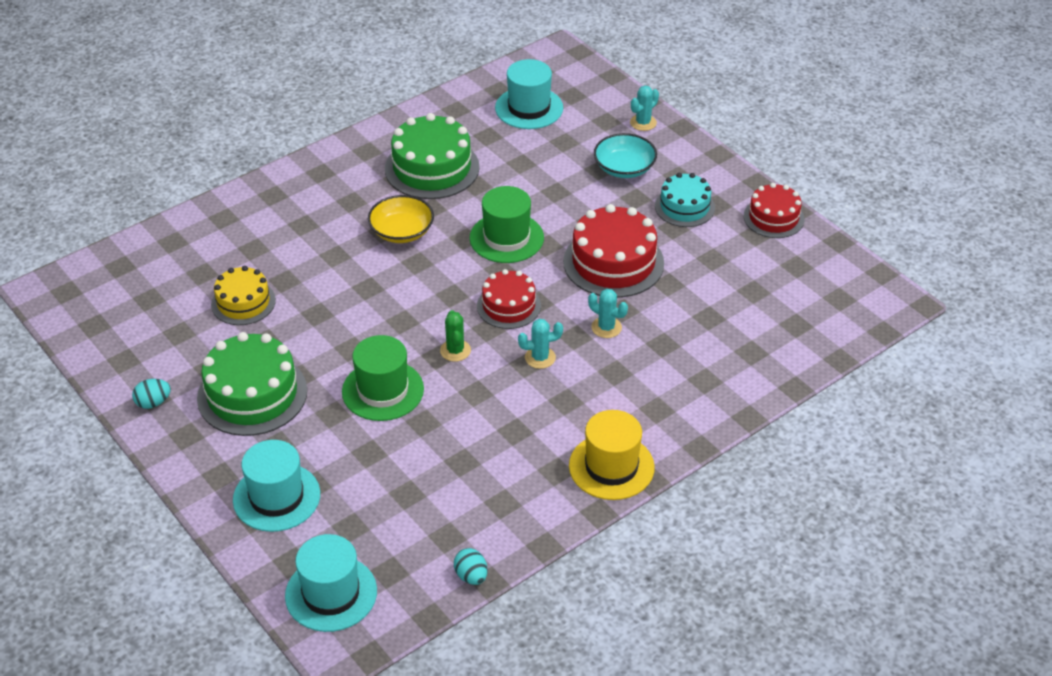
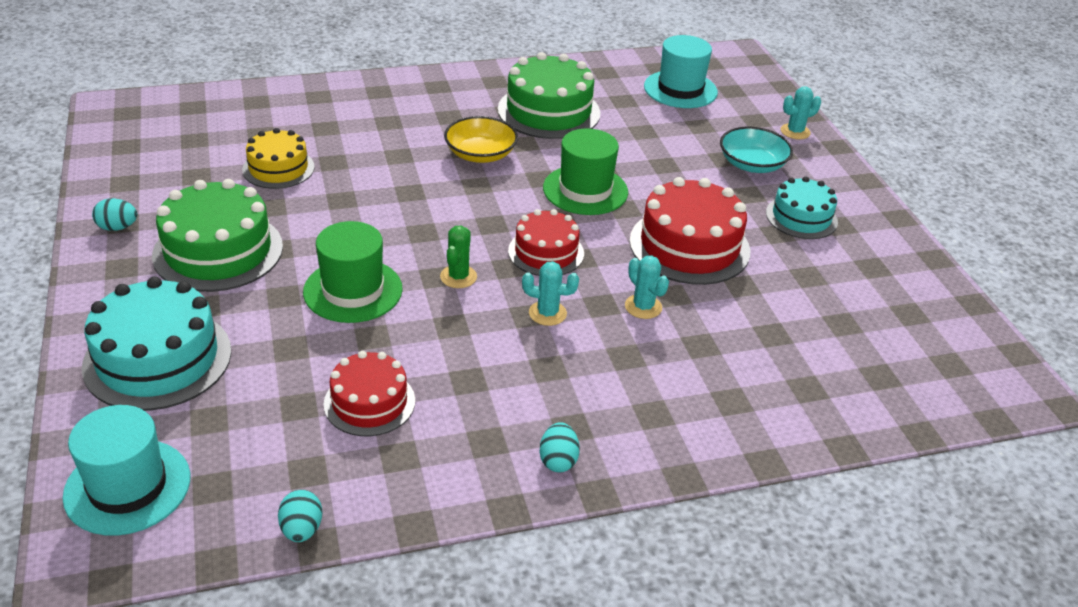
camera: 20 degrees right, 5 degrees down
turquoise hat [233,440,320,532] -> turquoise cake [82,277,231,411]
yellow hat [569,410,655,500] -> turquoise egg [539,422,580,472]
red cake [744,183,805,238] -> red cake moved to [324,351,415,436]

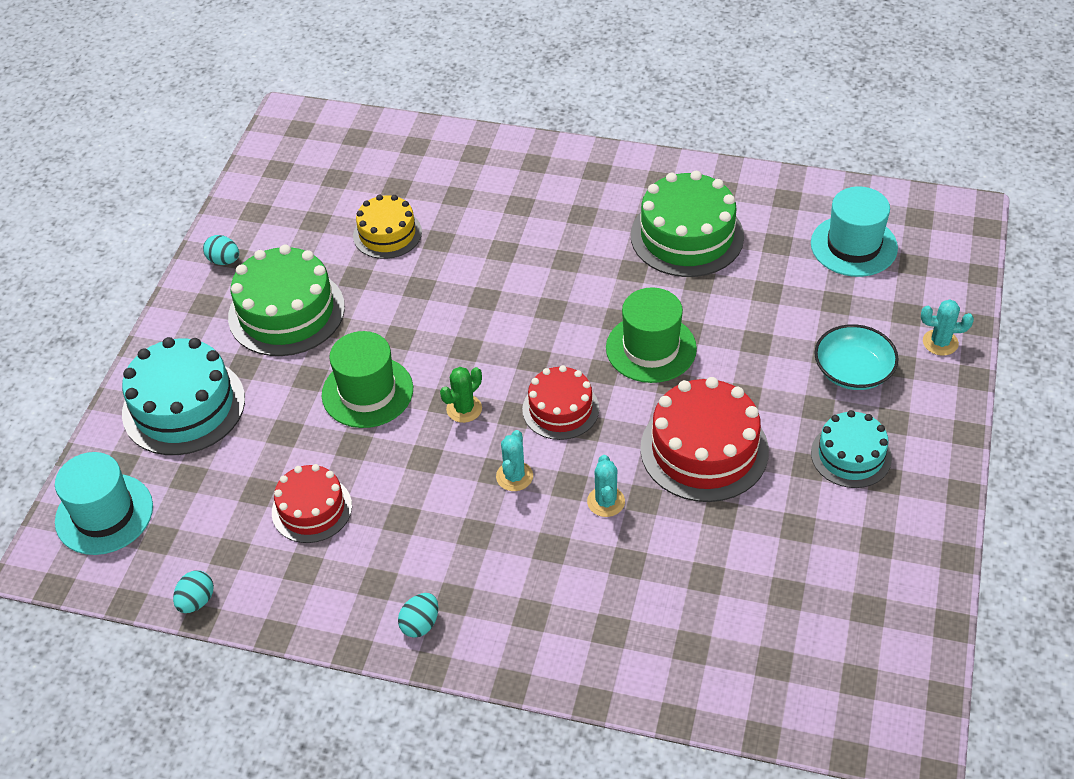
camera: 35 degrees right, 10 degrees up
yellow bowl [444,116,518,163] -> none
turquoise cactus [522,261,579,326] -> turquoise cactus turned 60 degrees clockwise [496,430,533,491]

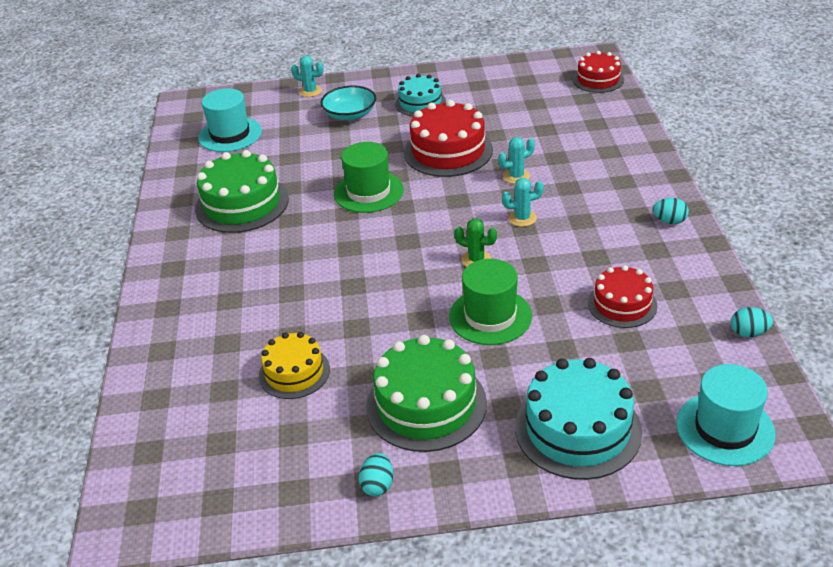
camera: 110 degrees left, 10 degrees down
red cake [522,365,599,440] -> red cake moved to [573,51,624,93]
turquoise cactus [921,299,974,356] -> turquoise cactus turned 60 degrees counterclockwise [291,56,324,97]

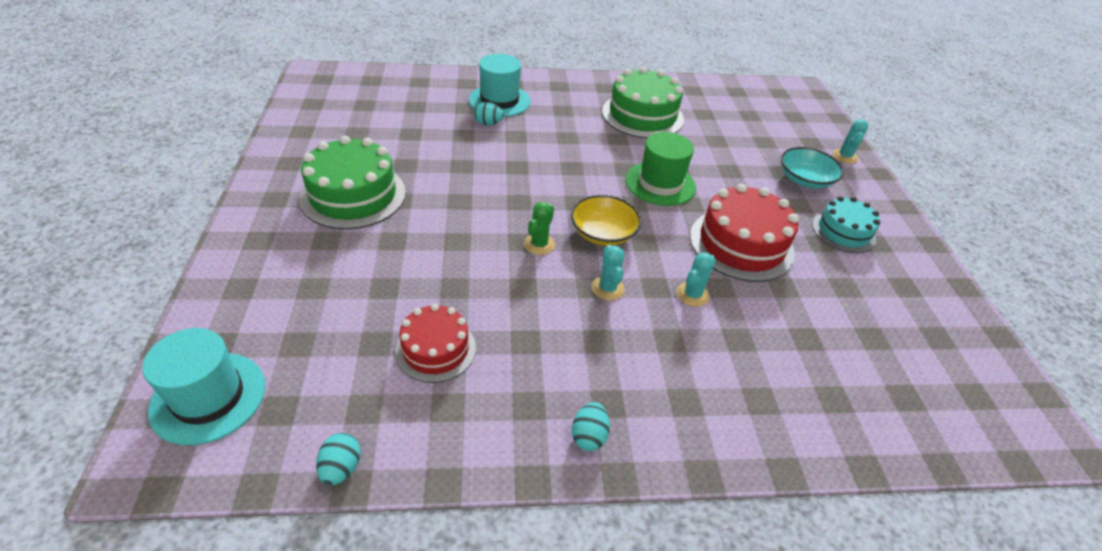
camera: 85 degrees right, 5 degrees up
turquoise hat [198,88,262,152] -> turquoise hat moved to [469,54,531,117]
yellow cake [259,332,330,399] -> none
turquoise egg [359,453,393,496] -> turquoise egg moved to [474,102,504,125]
green hat [449,259,532,345] -> none
turquoise cactus [498,137,535,184] -> turquoise cactus turned 60 degrees clockwise [676,252,716,307]
turquoise cake [515,358,642,480] -> none
red cake [573,51,624,93] -> none
none -> yellow bowl [571,195,641,246]

